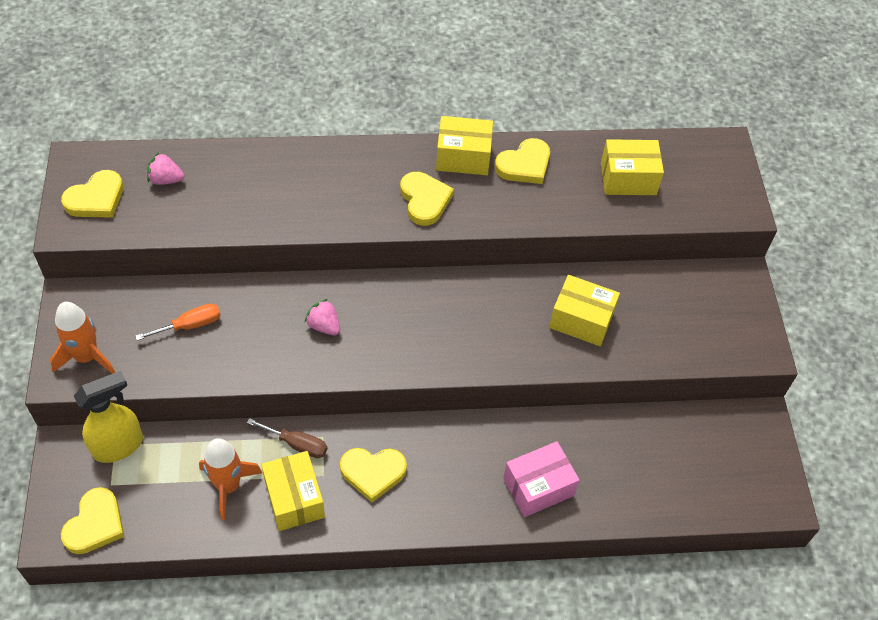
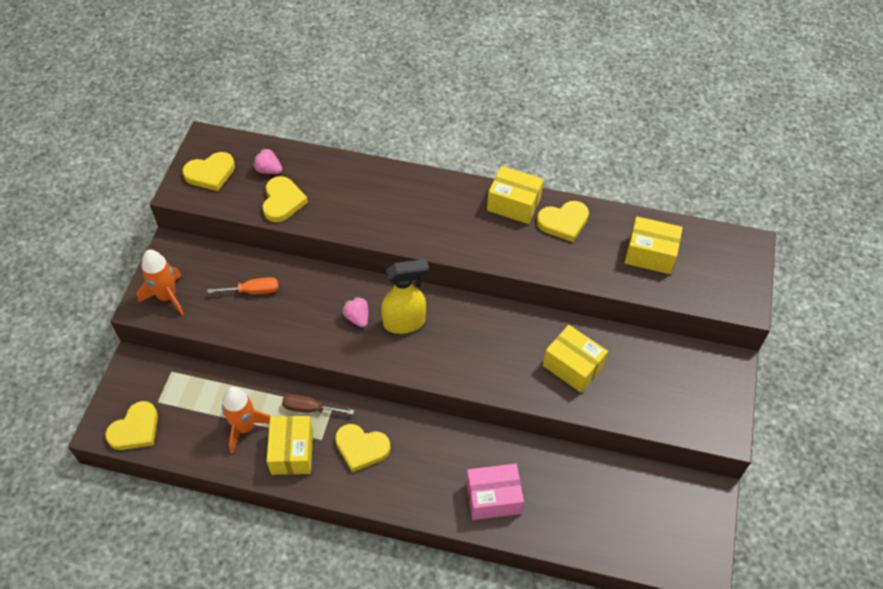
camera: 20 degrees right, 0 degrees up
yellow spray bottle [74,371,143,463] -> yellow spray bottle moved to [381,259,429,334]
brown screwdriver [247,418,327,458] -> brown screwdriver turned 150 degrees clockwise [282,394,354,415]
yellow heart [400,172,454,226] -> yellow heart moved to [262,176,308,222]

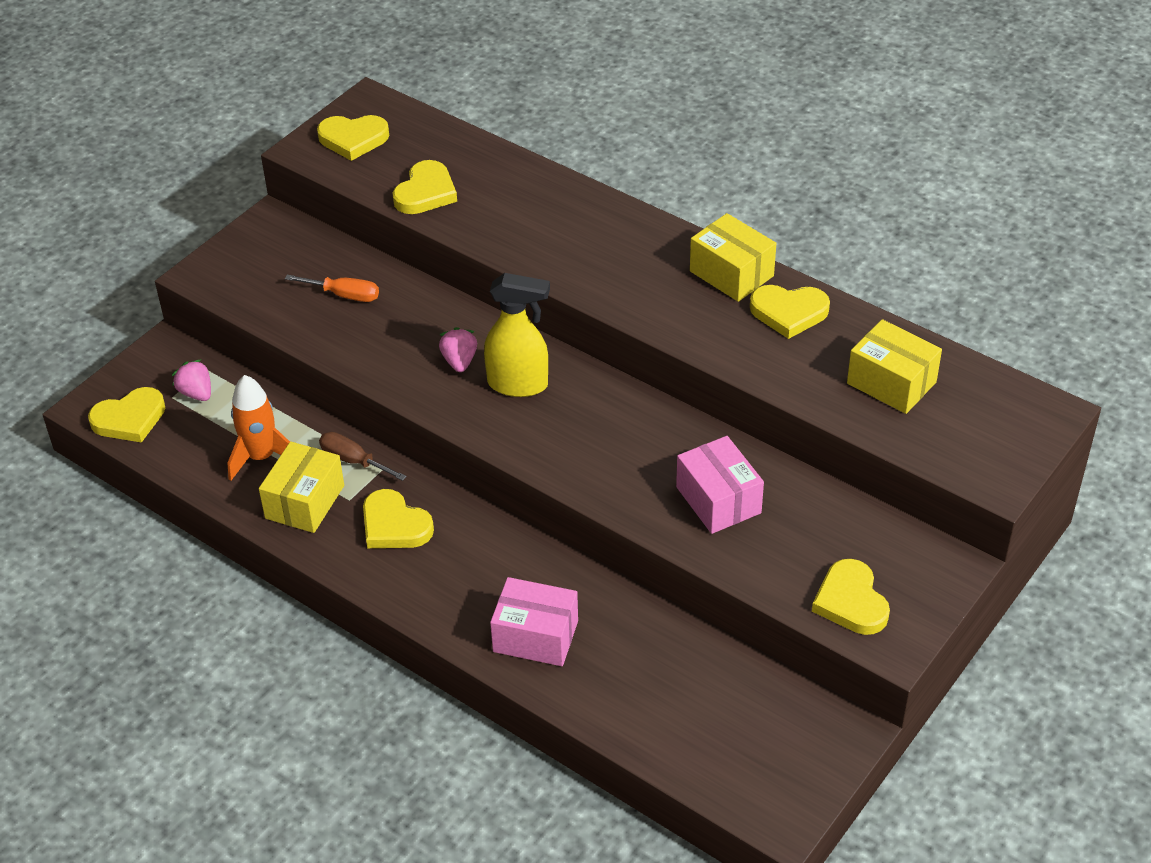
camera: 25 degrees right, 10 degrees down
orange rocket [137,250,184,316] -> none
pink strawberry [253,147,282,174] -> pink strawberry moved to [172,359,211,401]
yellow box [543,325,608,393] -> pink box [676,436,764,534]
none -> yellow heart [812,559,890,635]

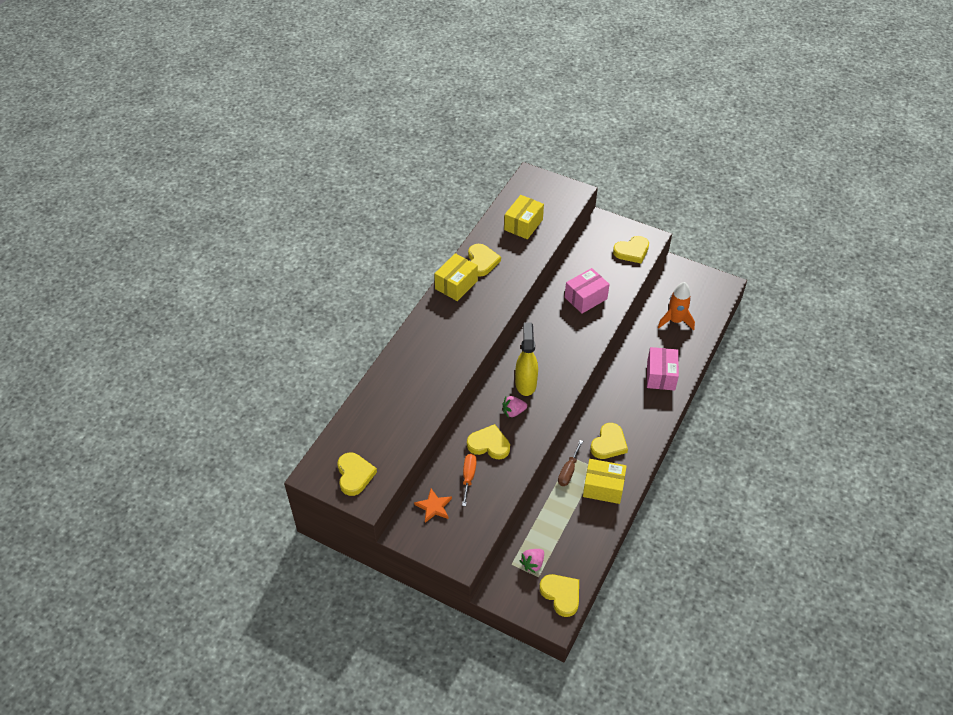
camera: 100 degrees left, 5 degrees up
orange rocket [227,375,290,481] -> orange rocket moved to [658,282,695,330]
yellow heart [393,160,457,214] -> yellow heart moved to [467,424,510,459]
none -> orange star [414,489,452,523]

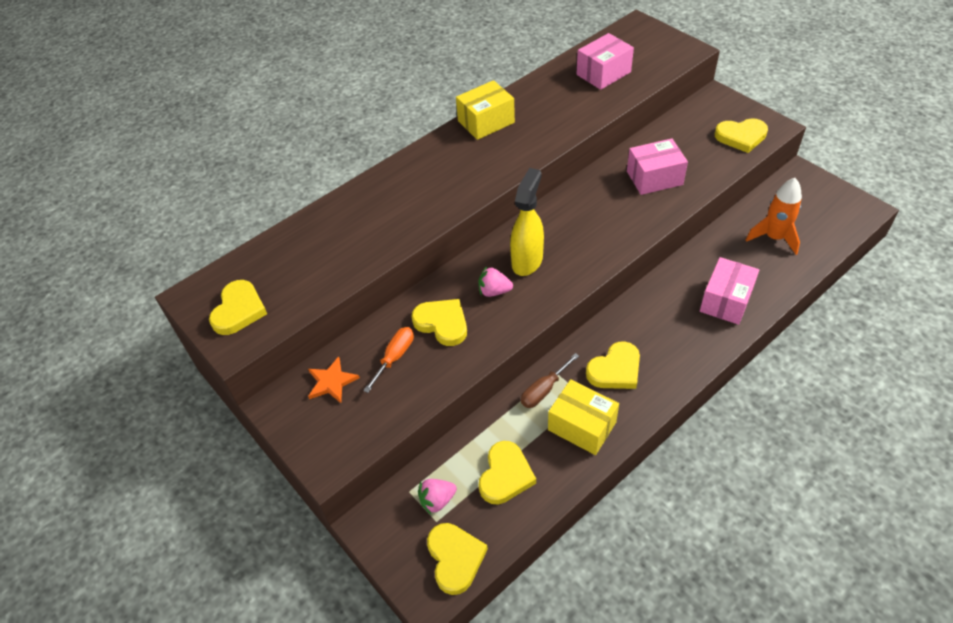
camera: 25 degrees right, 0 degrees up
yellow heart [468,244,501,277] -> yellow heart moved to [479,441,536,504]
yellow box [504,195,544,239] -> pink box [577,33,634,90]

